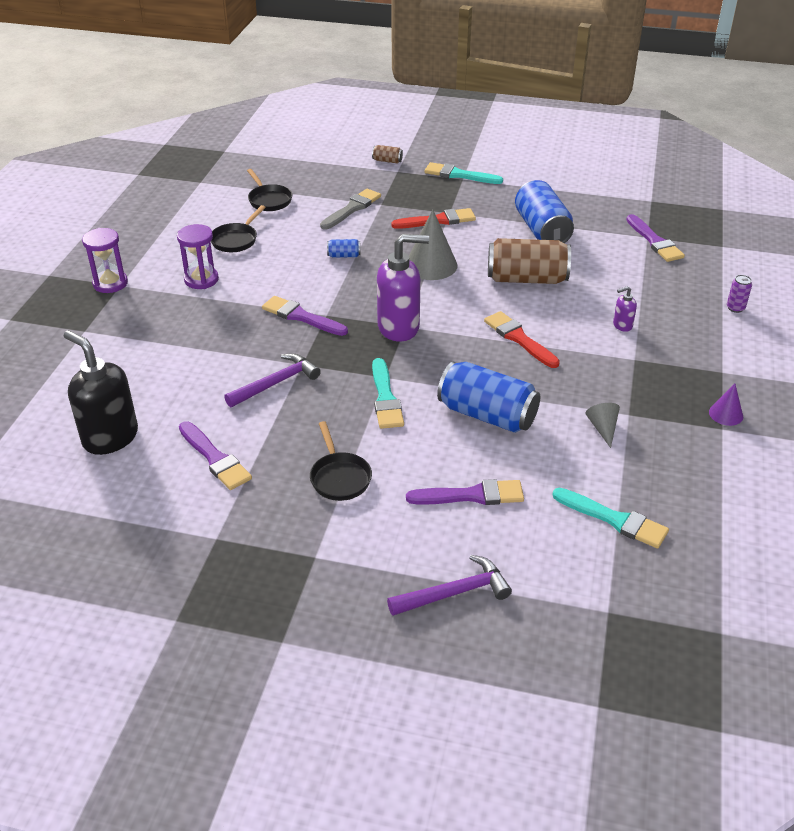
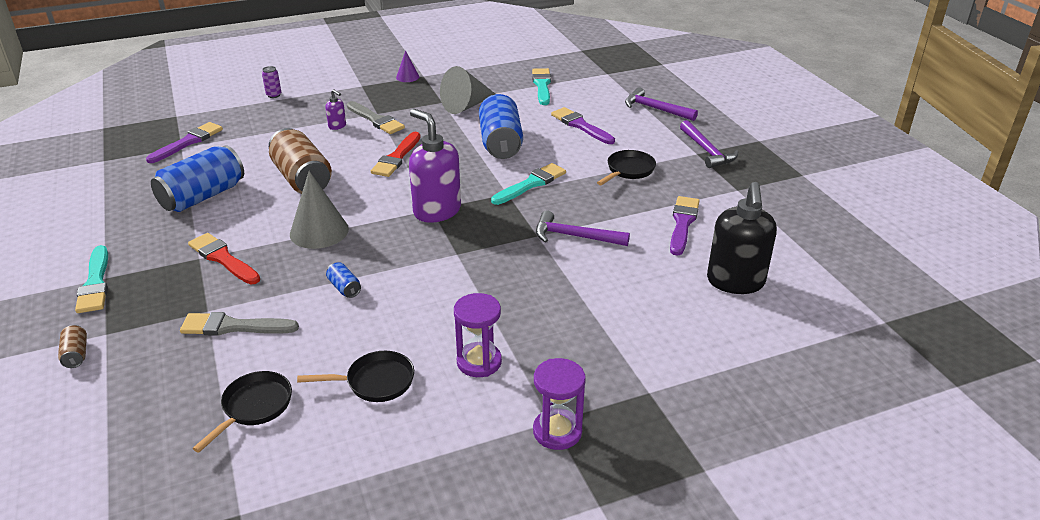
camera: 125 degrees left, 5 degrees down
purple brush [262,296,348,336] -> none
grey cone [586,403,620,448] -> grey cone [440,66,495,114], size x1.87
none -> grey brush [347,101,405,134]
none -> purple hammer [680,120,738,168]

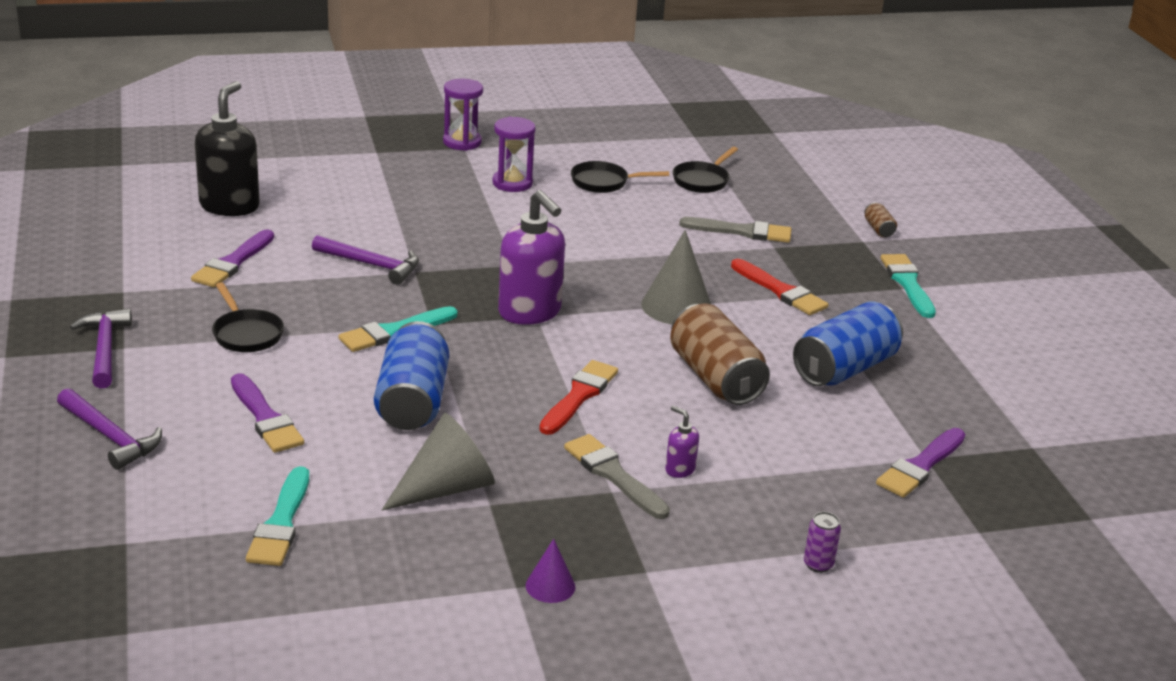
camera: 175 degrees left, 5 degrees down
blue can [326,262,361,298] -> none
black pan [597,150,656,185] -> black pan turned 75 degrees counterclockwise [212,282,284,352]

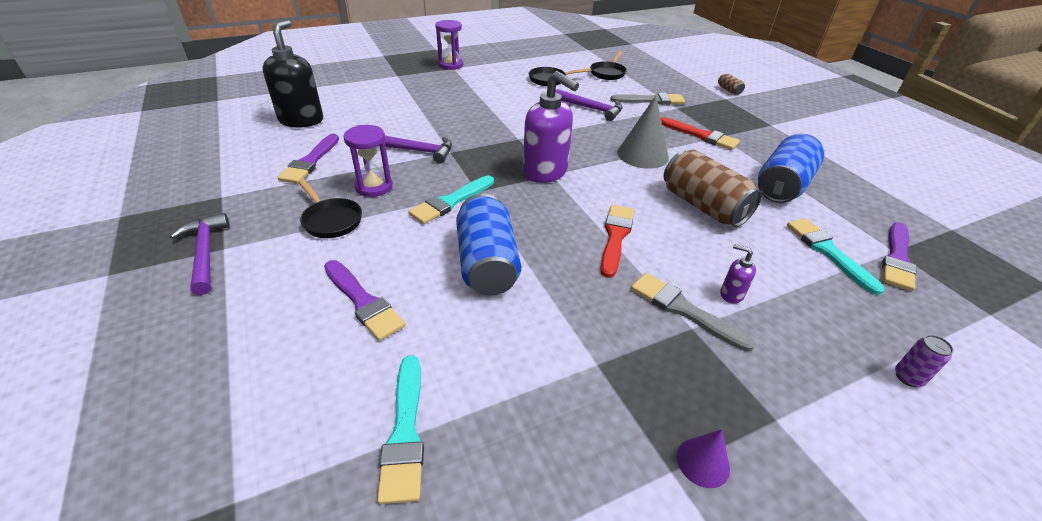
camera: 10 degrees left, 10 degrees up
purple hammer [57,388,162,470] -> purple hammer moved to [555,89,622,121]
grey cone [382,413,495,511] -> none
purple hourglass [492,116,536,192] -> purple hourglass moved to [343,125,393,197]
turquoise brush [881,254,936,318] -> turquoise brush moved to [787,218,884,295]

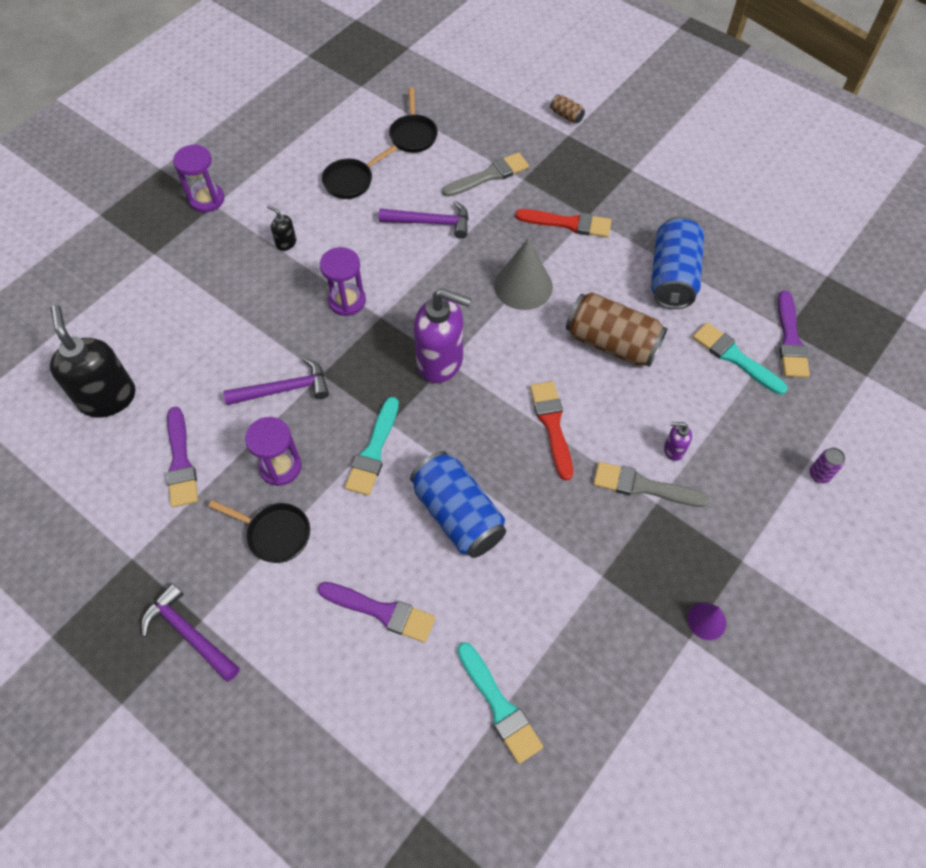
camera: 25 degrees left, 20 degrees up
none -> black soap dispenser [267,205,296,251]
none -> purple hourglass [320,247,366,316]

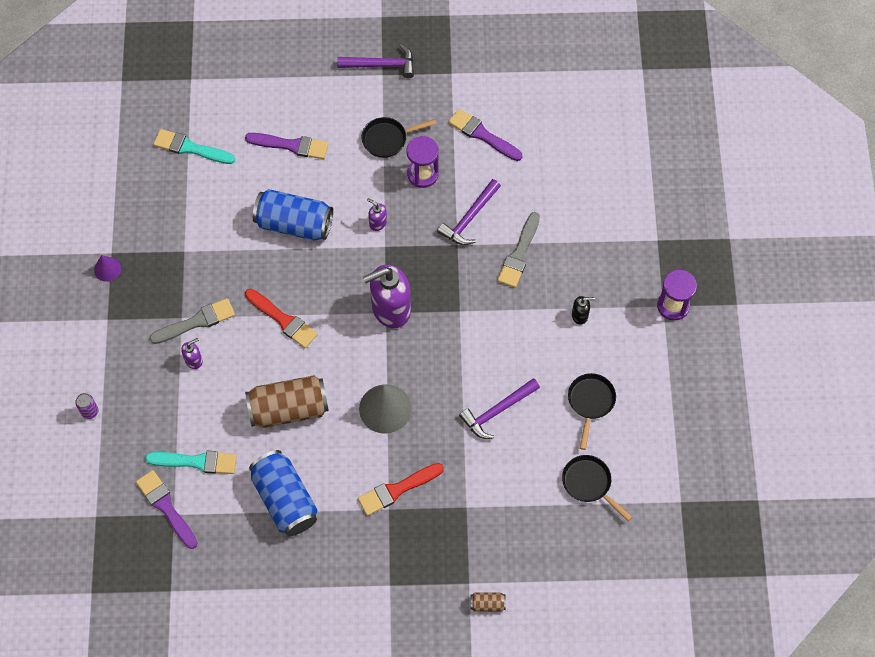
camera: 140 degrees right, 5 degrees up
black soap dispenser [50,305,135,418] -> none
purple brush [317,582,436,643] -> purple brush turned 150 degrees counterclockwise [245,133,328,159]
purple hourglass [320,247,366,316] -> none
turquoise brush [345,397,399,496] -> purple soap dispenser [367,198,387,231]
grey brush [442,152,529,197] -> grey brush moved to [497,212,540,288]

